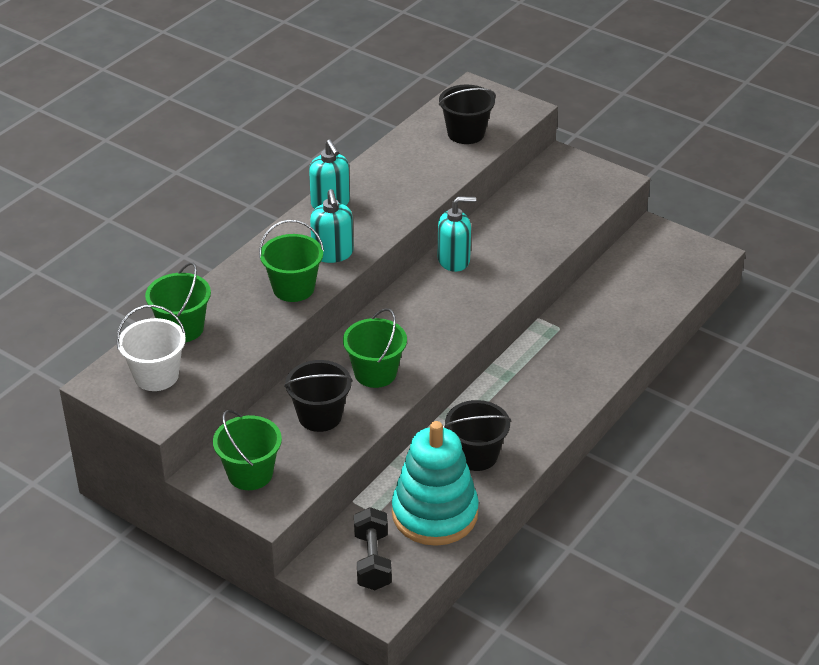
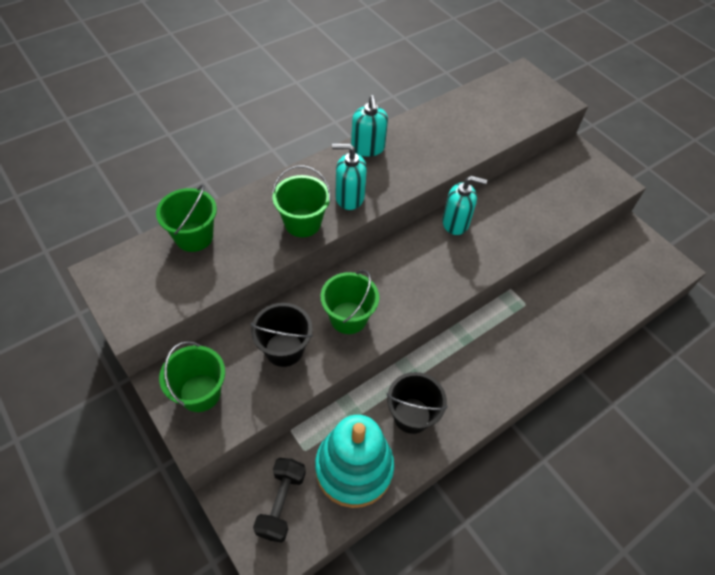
camera: 15 degrees right, 15 degrees up
white bucket [116,305,186,391] -> none
turquoise soap dispenser [310,189,353,263] -> turquoise soap dispenser turned 90 degrees clockwise [332,143,367,210]
black bucket [439,85,496,144] -> none

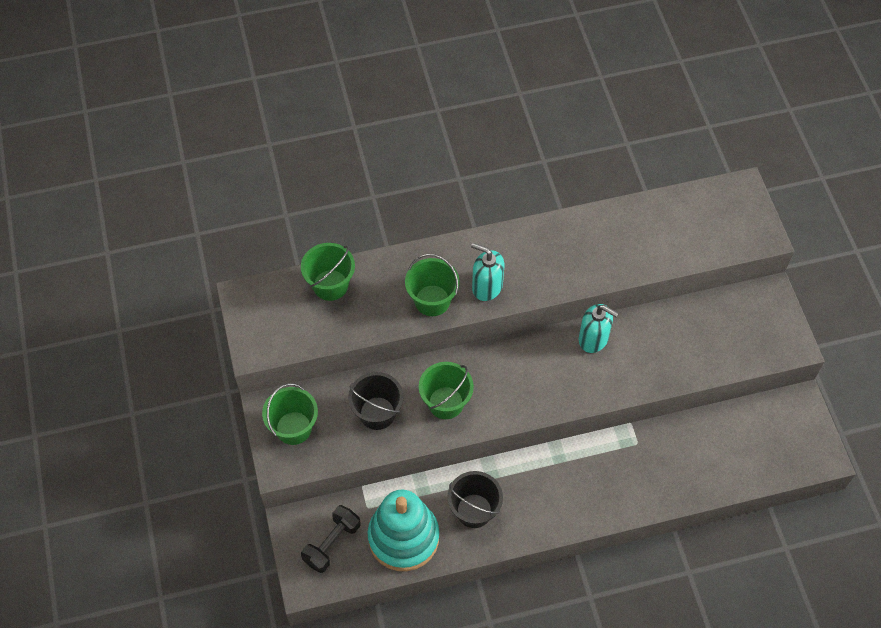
camera: 25 degrees right, 5 degrees up
turquoise soap dispenser [351,95,388,157] -> none

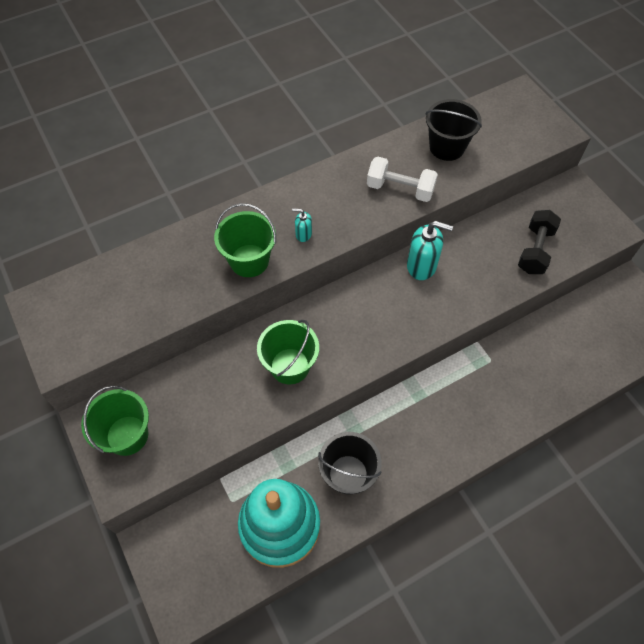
camera: 15 degrees left, 0 degrees up
green bucket [301,243,355,301] -> none
black dumbbell [301,505,360,573] -> black dumbbell moved to [518,210,561,274]
black bucket [348,372,404,430] -> black bucket moved to [426,99,482,161]
turquoise soap dispenser [471,243,504,301] -> turquoise soap dispenser [292,208,312,242], size x0.51
none -> white dumbbell [367,156,438,202]

